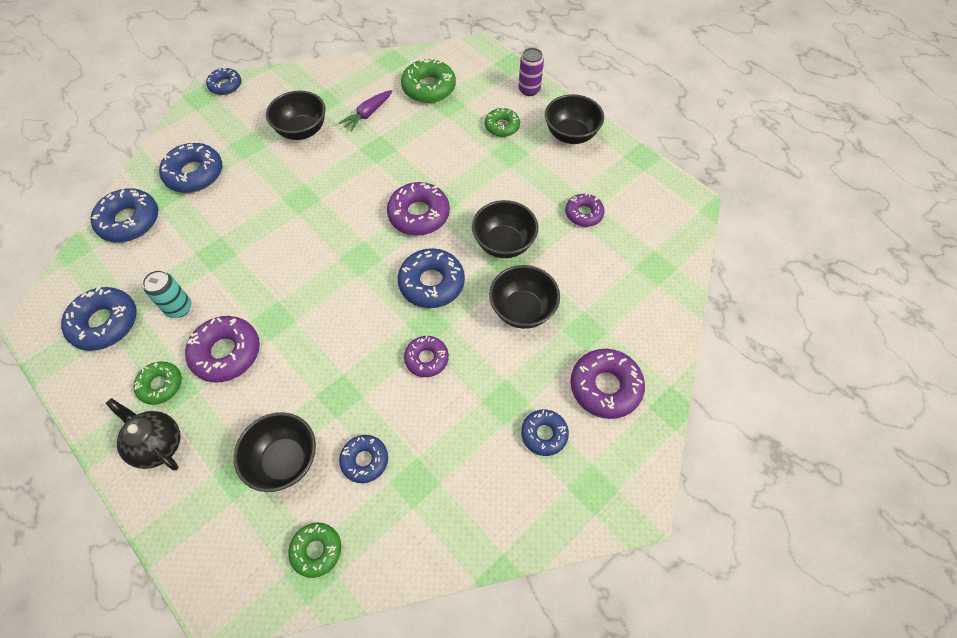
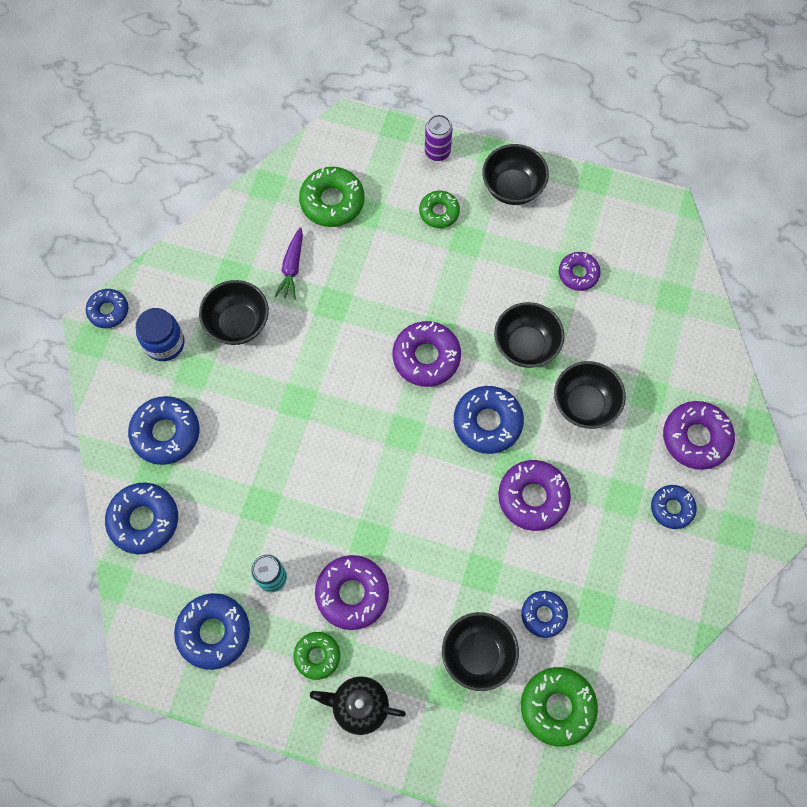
camera: 30 degrees left, 10 degrees up
green donut [288,522,341,578] -> green donut [521,667,598,747], size x1.60
purple donut [404,335,449,377] -> purple donut [498,460,571,531], size x1.60
none -> blue jar [136,308,184,361]

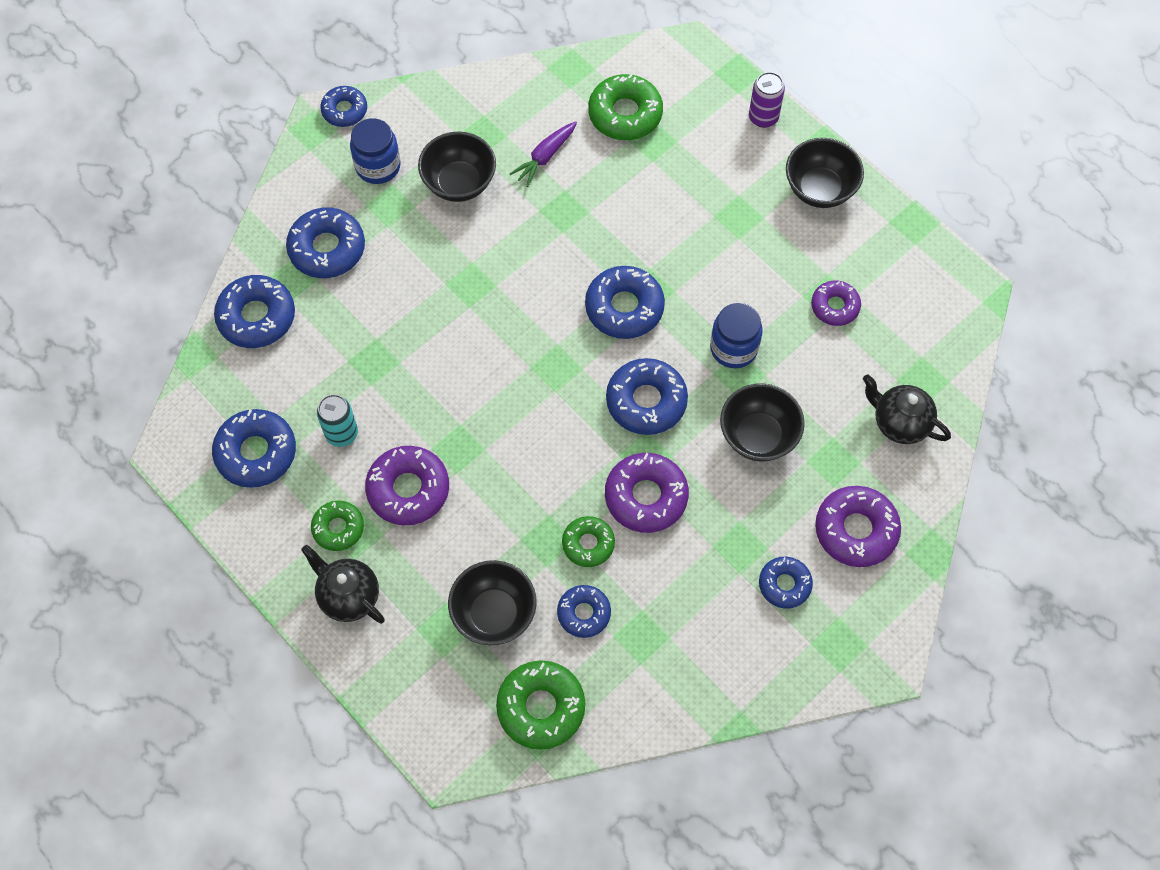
camera: 30 degrees right, 5 degrees down
purple donut [393,321,461,387] -> blue donut [585,266,665,339]
green donut [419,191,460,228] -> green donut moved to [562,516,615,567]
black bowl [494,302,564,368] -> blue jar [710,303,763,368]
none -> black teapot [863,374,951,444]

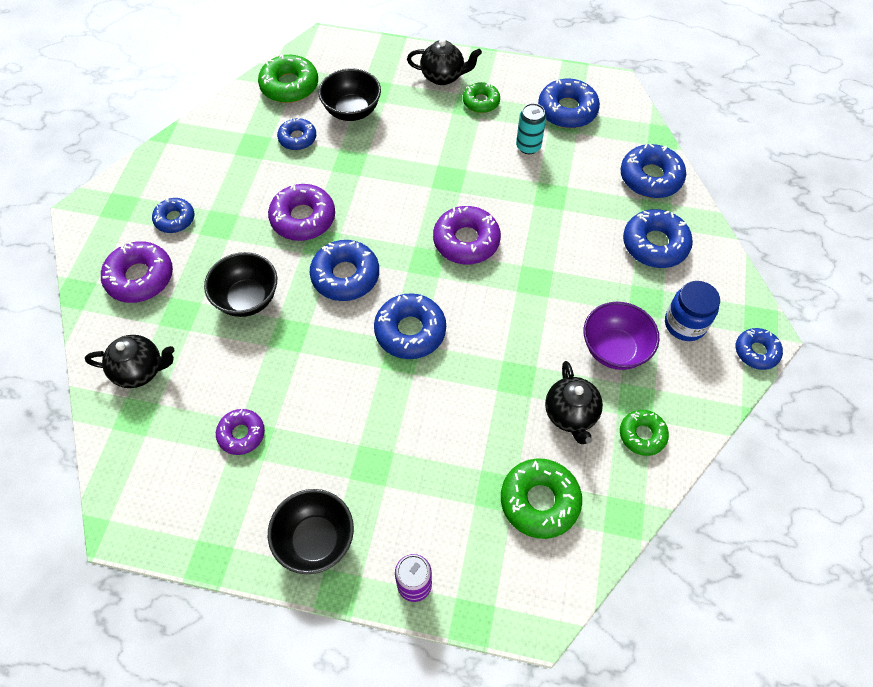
camera: 145 degrees right, 5 degrees down
purple donut [365,446,449,525] -> purple donut moved to [433,206,501,264]
black bowl [418,131,496,202] -> purple bowl [584,302,660,370]
purple carrot [510,121,577,187] -> black teapot [545,361,603,444]
green donut [562,516,615,567] -> green donut moved to [620,410,669,456]
blue jar [710,303,763,368] -> none

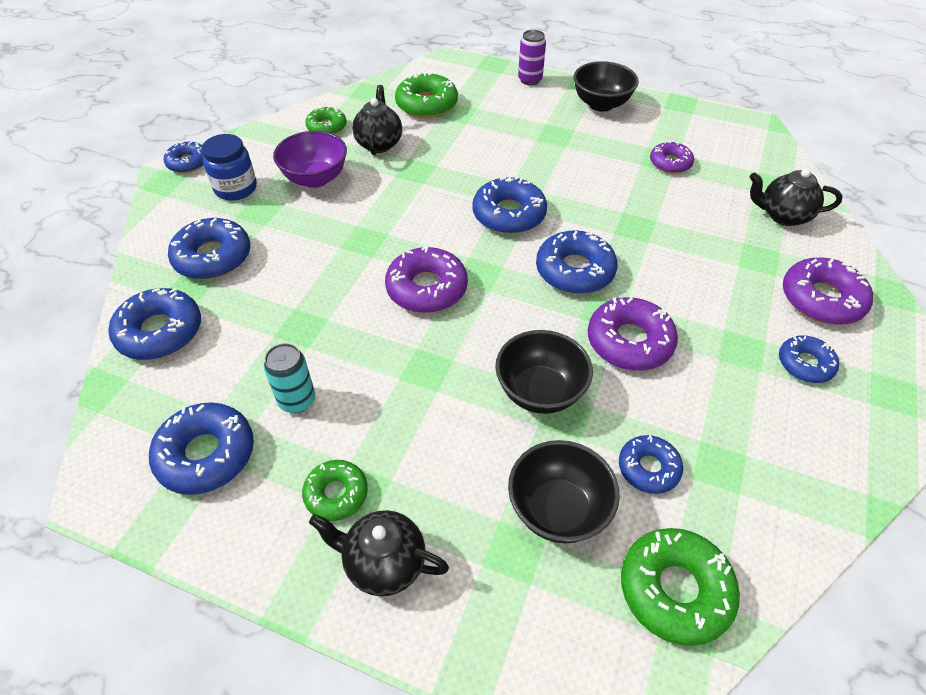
camera: 170 degrees left, 10 degrees down
black bowl [204,252,277,317] -> black bowl moved to [495,330,593,414]

